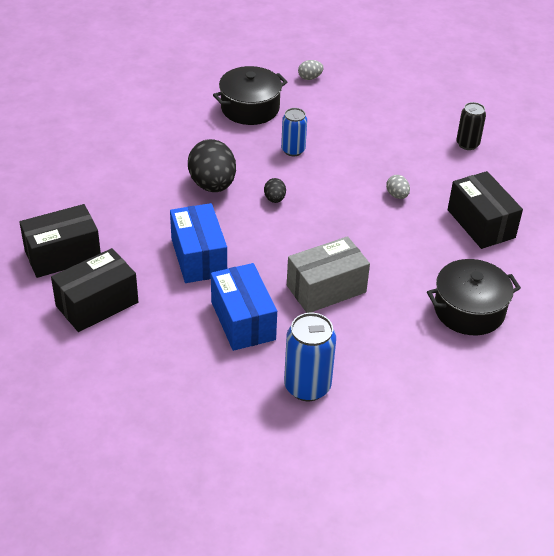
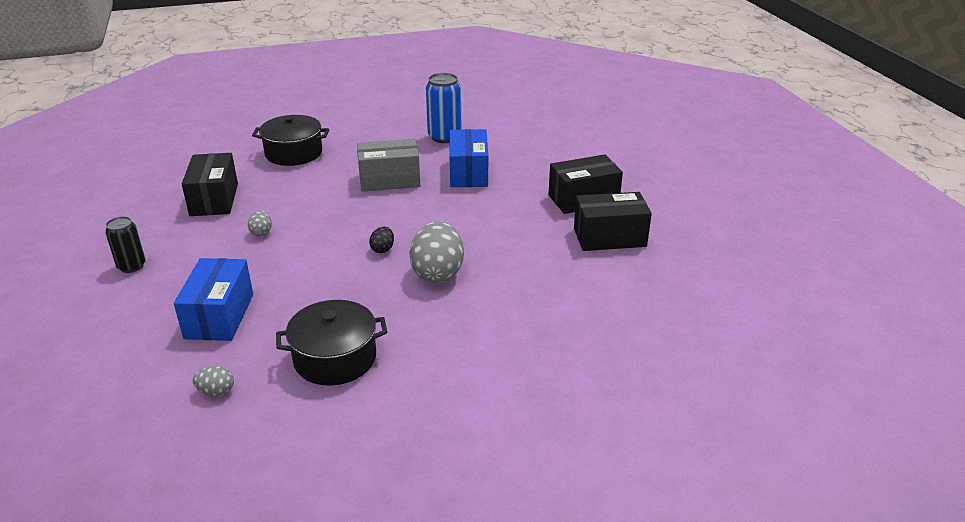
camera: 160 degrees left, 10 degrees down
blue box [170,203,227,283] -> blue box moved to [174,258,253,341]
black egg [188,139,236,192] -> grey egg [409,221,464,283]
blue can [281,108,307,156] -> none

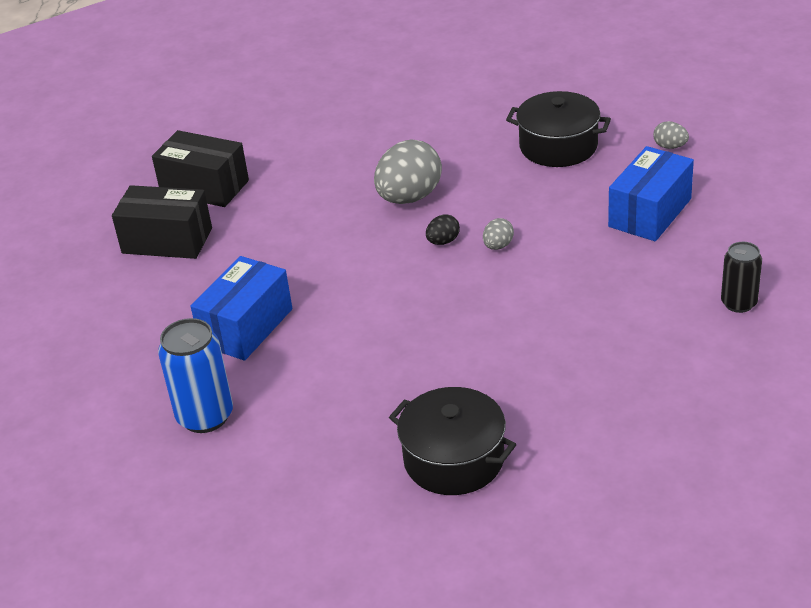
camera: 145 degrees left, 5 degrees up
black box [182,153,238,216] -> none
grey egg [248,210,272,236] -> grey egg moved to [483,218,514,250]
grey box [357,139,420,192] -> none

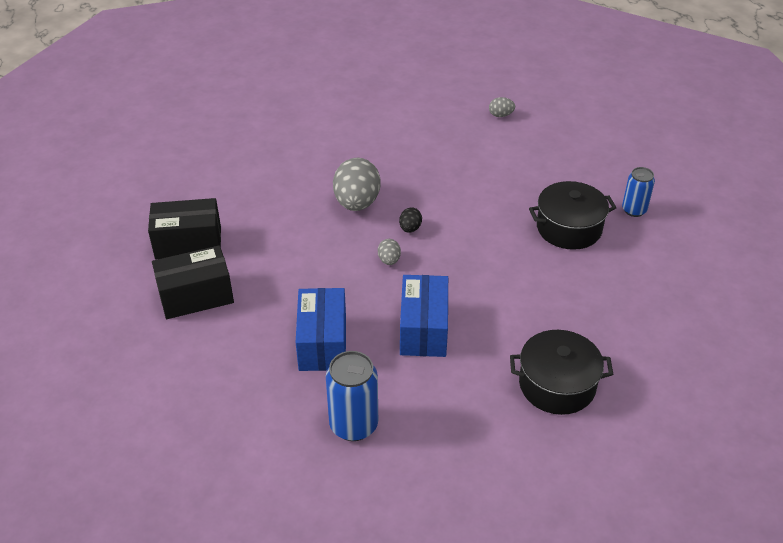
camera: 35 degrees left, 5 degrees up
grey egg [483,218,514,250] -> grey egg moved to [378,239,401,265]
black pot [506,91,611,167] -> black pot moved to [529,181,616,250]
blue box [608,146,694,241] -> blue box moved to [400,275,448,357]
black can [721,242,762,313] -> blue can [622,167,655,217]

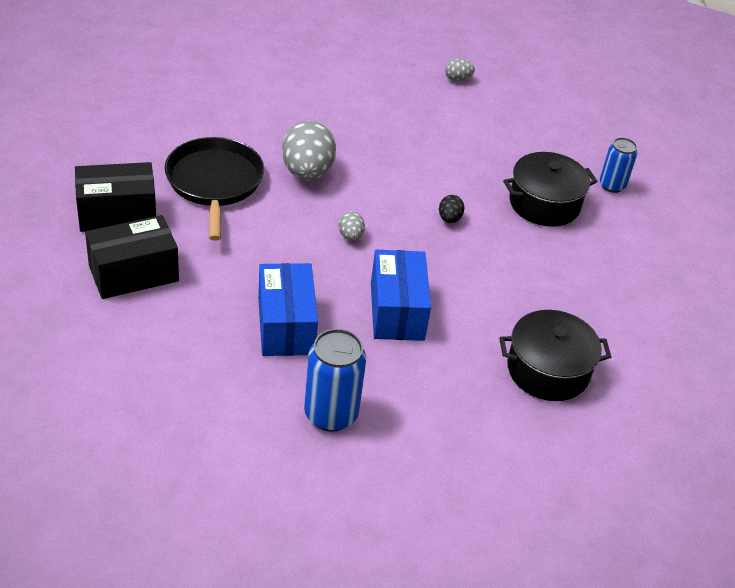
camera: 10 degrees left, 0 degrees up
black egg [399,207,422,233] -> black egg moved to [439,195,464,223]
none -> black pan [165,137,264,241]

